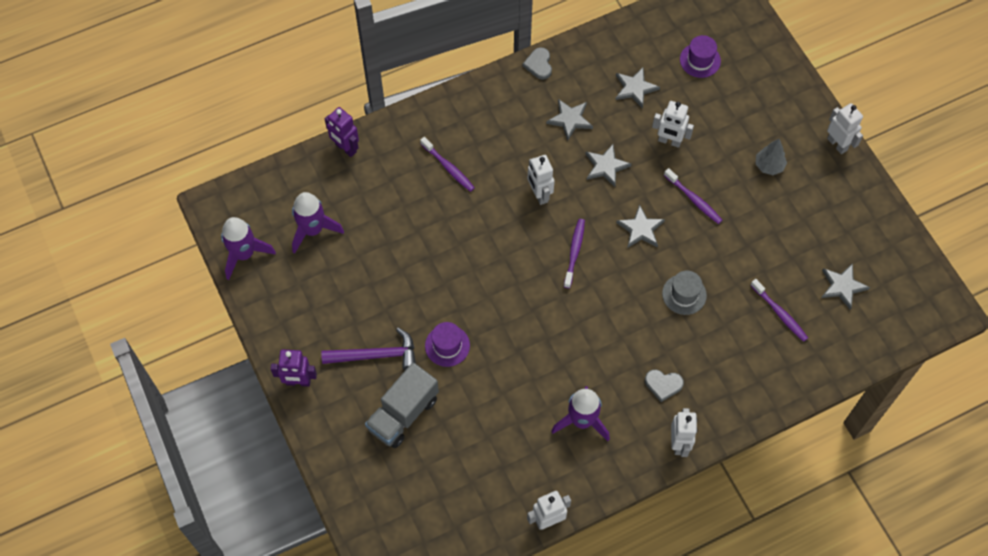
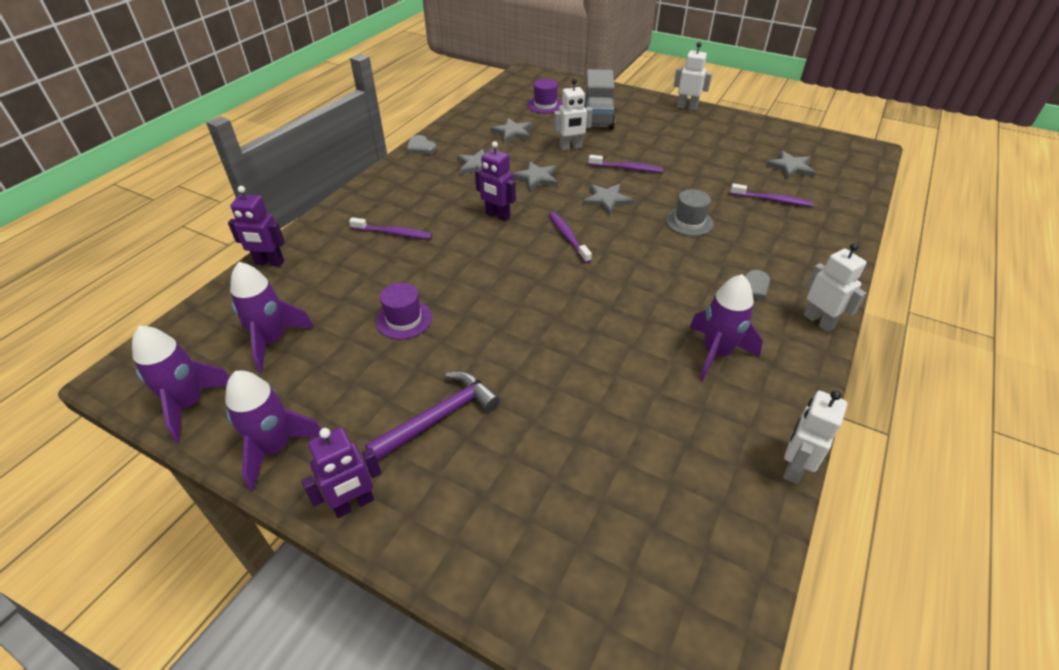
camera: 35 degrees left, 20 degrees down
grey truck [365,362,439,448] -> grey truck moved to [584,69,615,129]
purple hat [425,322,470,367] -> purple hat moved to [376,282,432,339]
white robot [528,155,555,205] -> purple robot [475,141,516,221]
grey tree [756,139,787,175] -> none
none -> purple rocket [225,371,321,491]

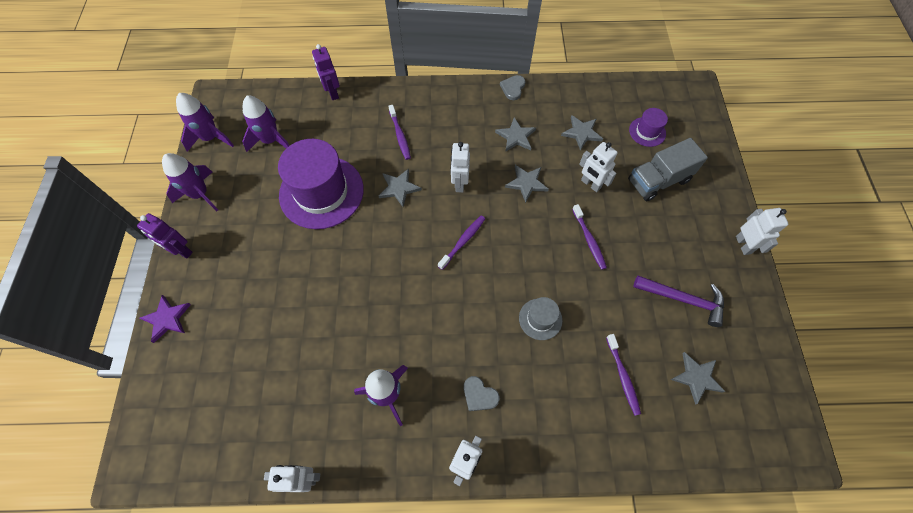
camera: 60 degrees right, 20 degrees up
purple hammer [365,371,500,461] -> purple hammer moved to [633,276,724,327]
purple hat [376,282,432,339] -> purple hat [278,139,364,229], size x2.17
purple robot [475,141,516,221] -> white robot [450,142,470,193]
grey star [583,184,634,215] -> grey star moved to [379,168,422,207]
none -> purple star [139,295,191,343]

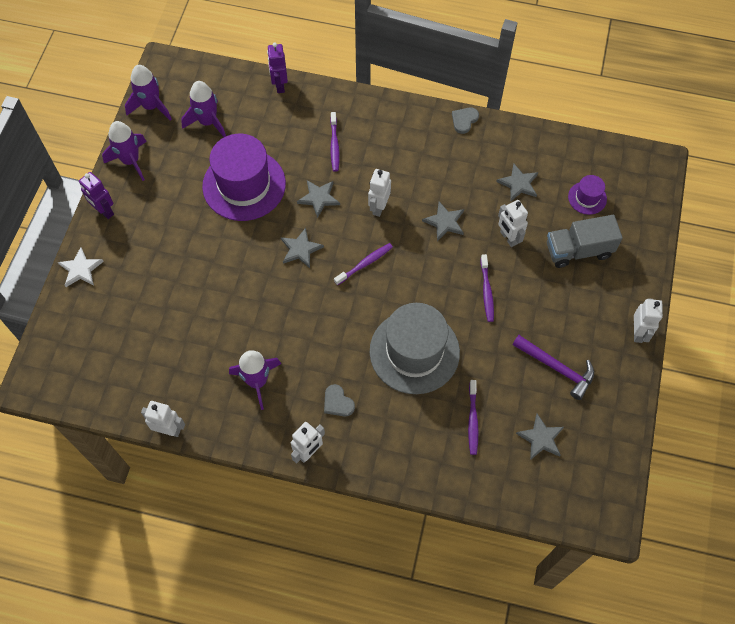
camera: 15 degrees right, 0 degrees up
purple star [139,295,191,343] -> white star [58,247,104,287]
grey star [495,117,536,152] -> grey star moved to [281,228,324,268]
grey hat [519,297,562,340] -> grey hat [370,303,460,394], size x2.17

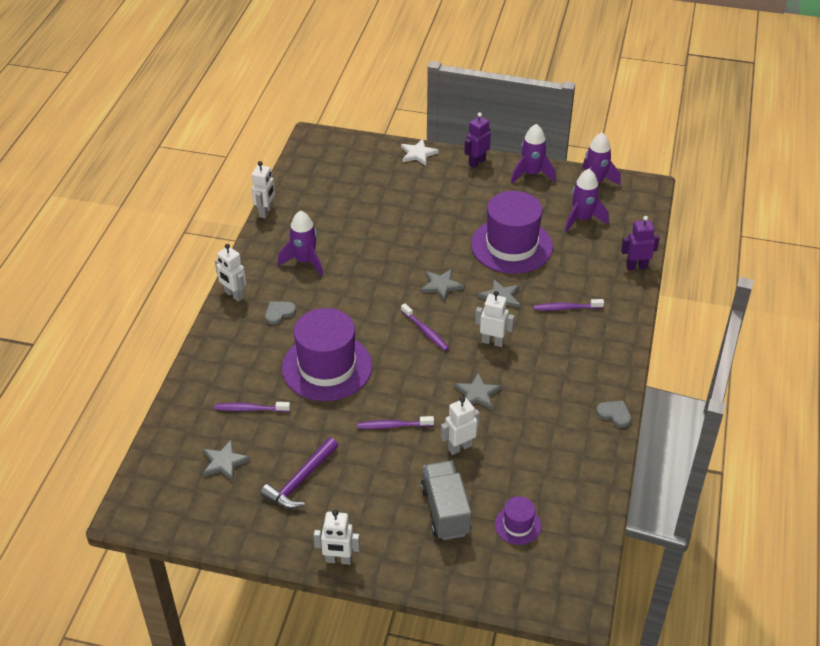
camera: 90 degrees right, 20 degrees down
grey hat [370,303,460,394] -> purple hat [282,308,372,401]
grey star [496,164,538,201] -> none

